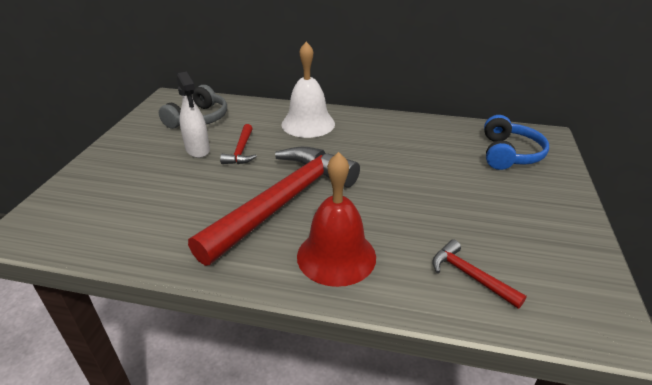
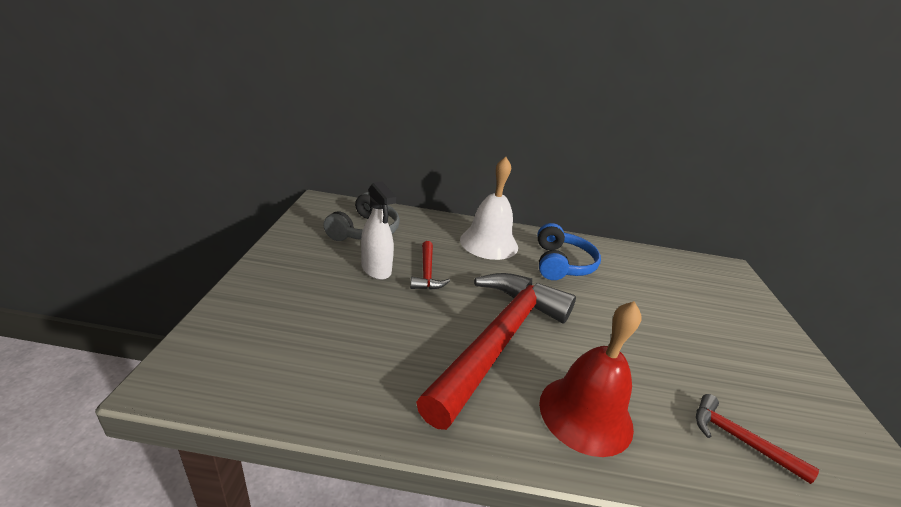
camera: 10 degrees left, 5 degrees down
blue headphones [484,115,549,170] -> blue headphones moved to [537,223,601,280]

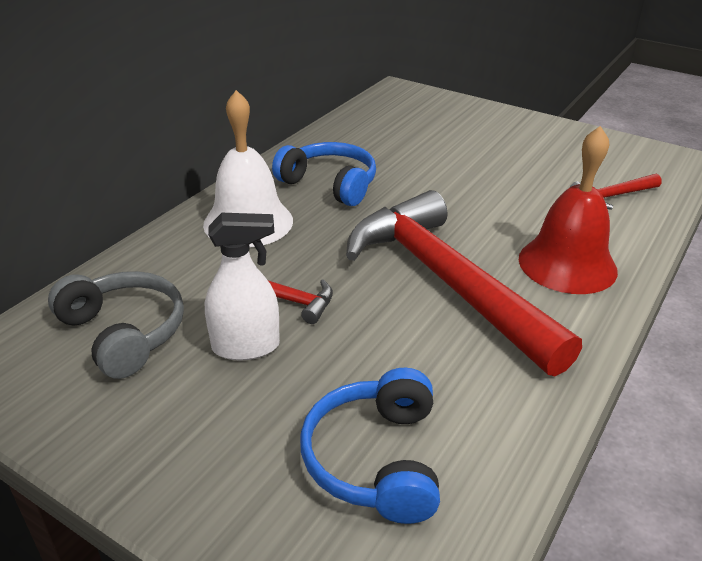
camera: 60 degrees left, 5 degrees up
none -> blue headphones [300,368,440,524]

